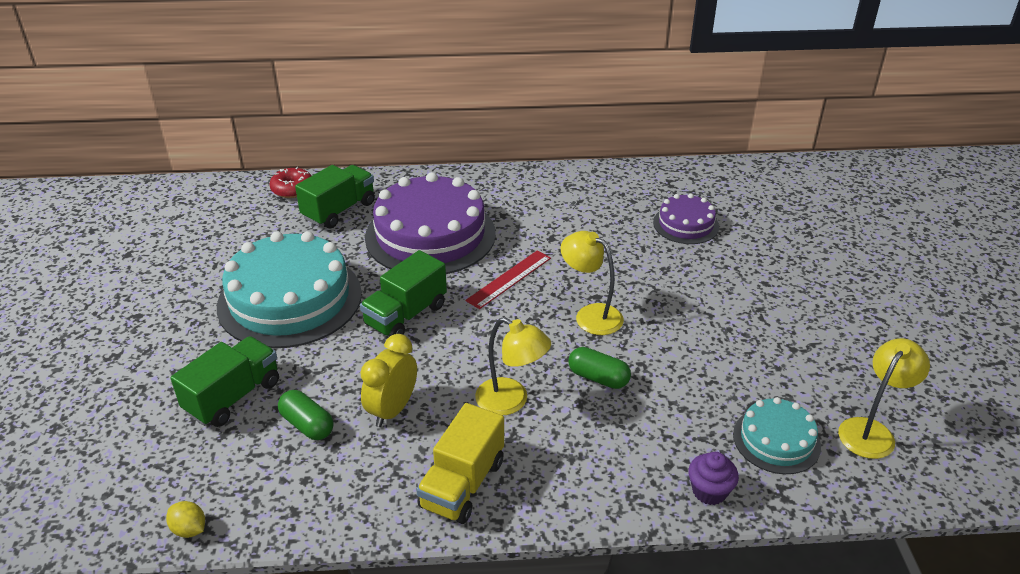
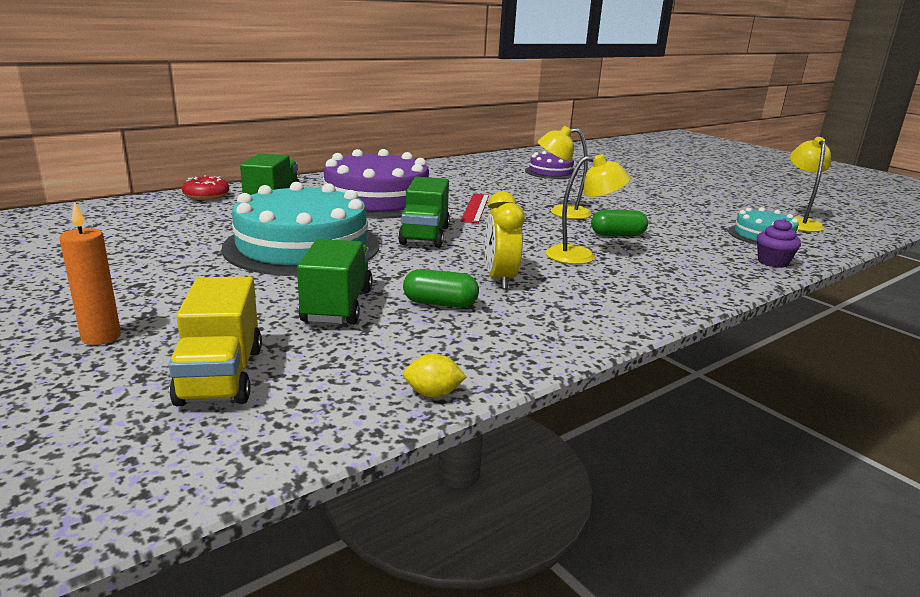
camera: 35 degrees left, 15 degrees down
yellow truck [416,403,504,524] -> yellow truck moved to [169,277,262,406]
none -> orange candle [59,201,121,345]

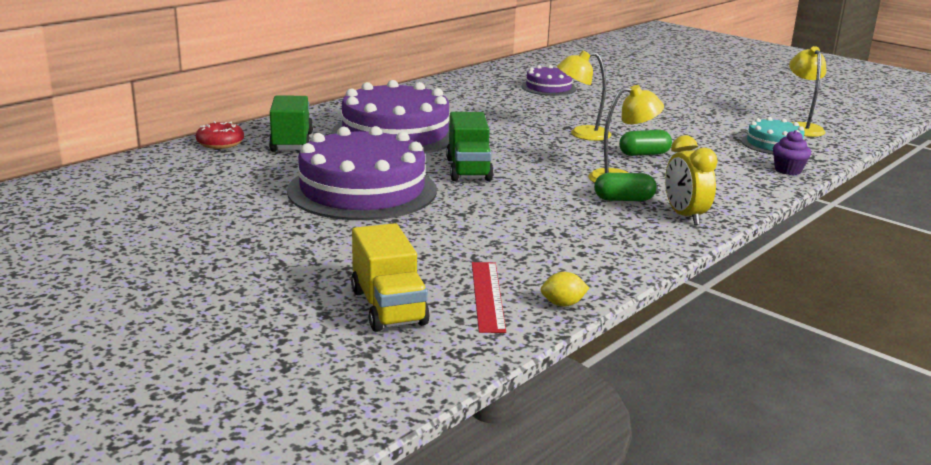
camera: 10 degrees left, 0 degrees up
orange candle [59,201,121,345] -> none
turquoise cake [222,182,380,276] -> purple cake [287,126,437,220]
green truck [297,239,373,325] -> none
green capsule [403,269,479,308] -> green capsule moved to [594,173,657,201]
red ruler [461,194,489,223] -> red ruler moved to [472,262,506,333]
yellow clock [485,191,525,289] -> yellow clock moved to [665,135,718,225]

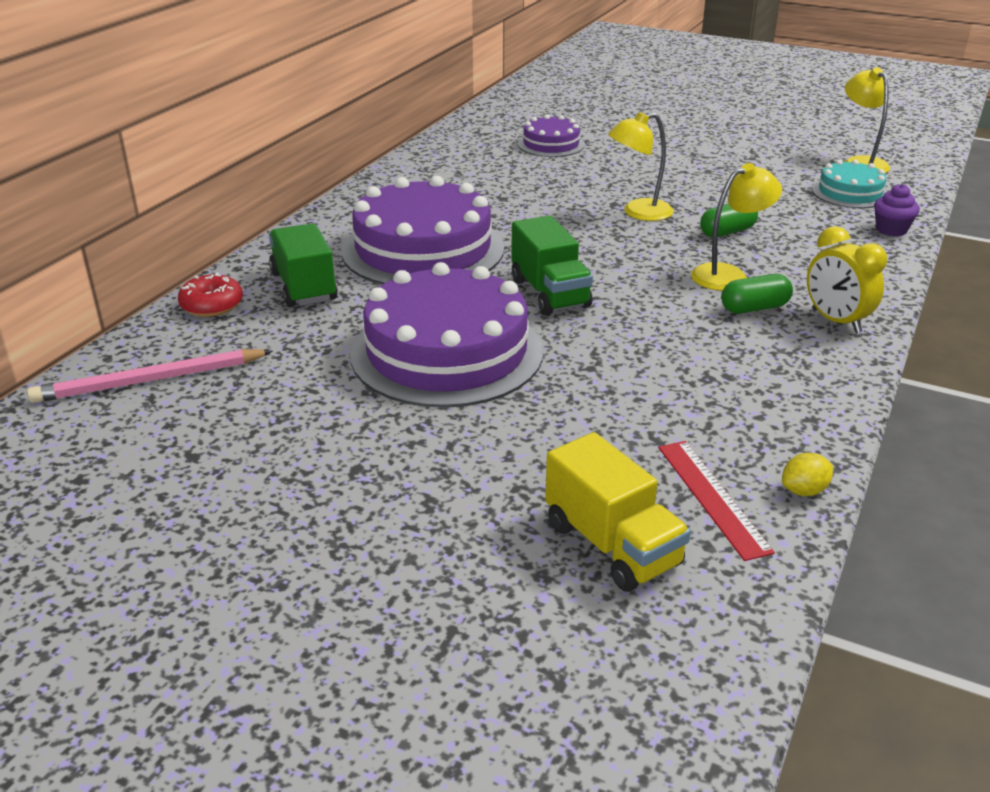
camera: 15 degrees left, 10 degrees up
none -> pink pencil [27,349,273,403]

